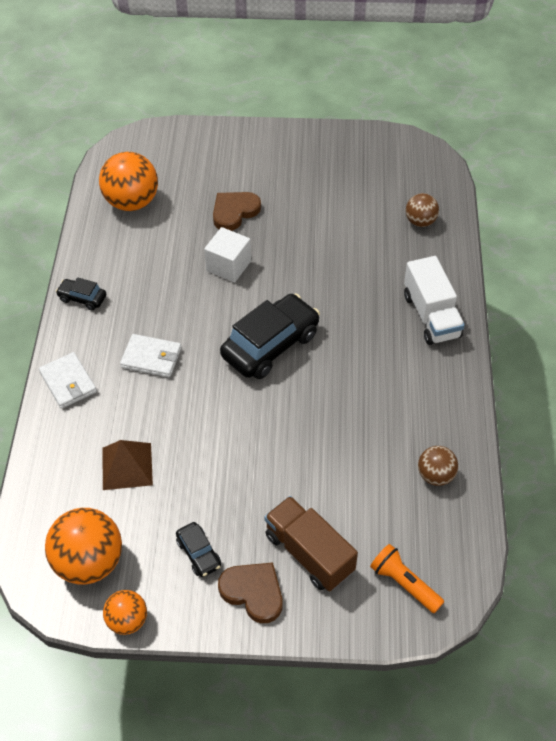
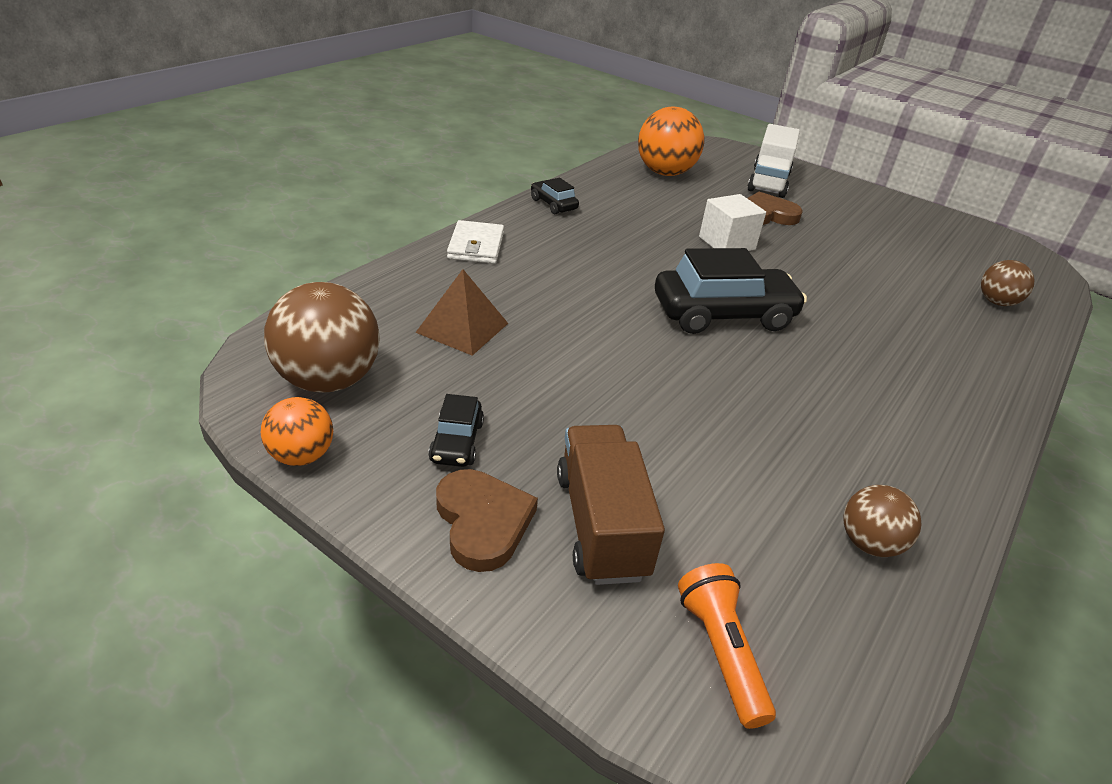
camera: 30 degrees right, 15 degrees down
orange ball [45,508,122,585] -> brown ball [264,282,380,393]
white wallet [120,334,182,377] -> none
white truck [404,256,465,345] -> white truck moved to [748,124,800,198]

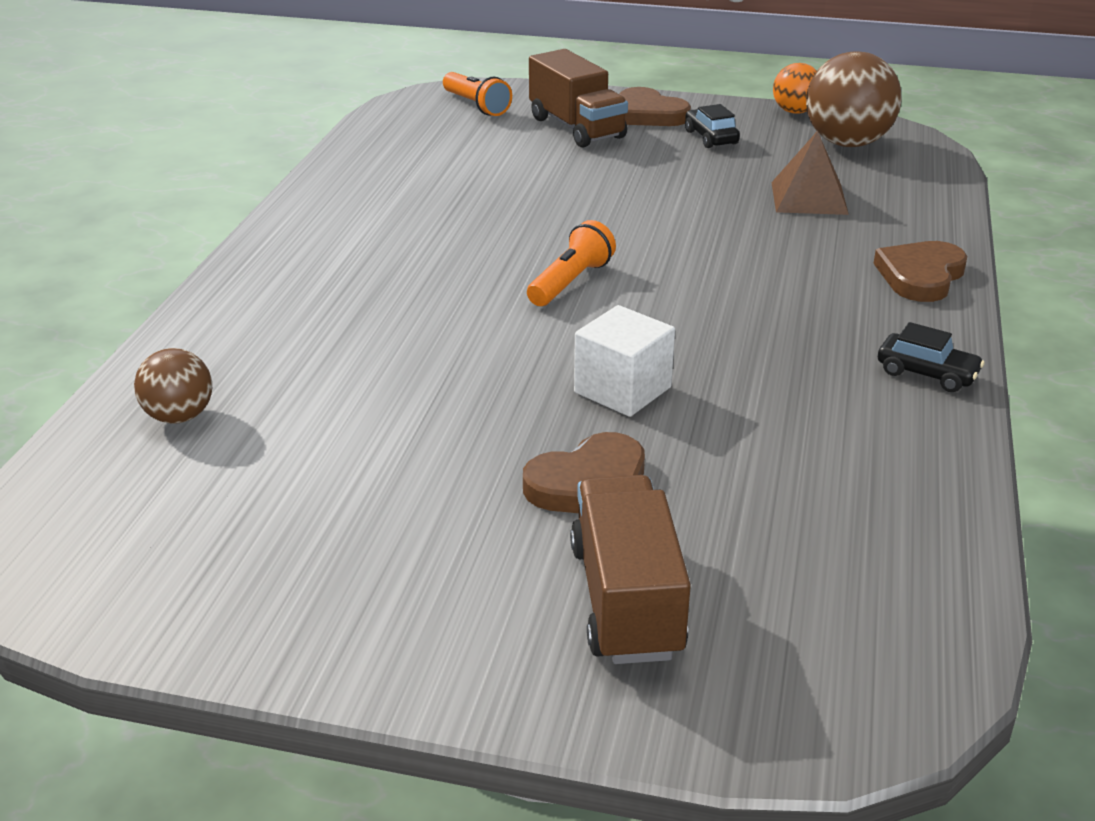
camera: 160 degrees right, 5 degrees down
white wallet [447,220,504,264] -> brown heart [873,241,967,302]
orange ball [638,107,704,176] -> none
black car [655,248,807,334] -> orange flashlight [527,220,616,306]
white truck [748,124,800,198] -> brown truck [570,475,691,664]
brown ball [843,485,922,557] -> none

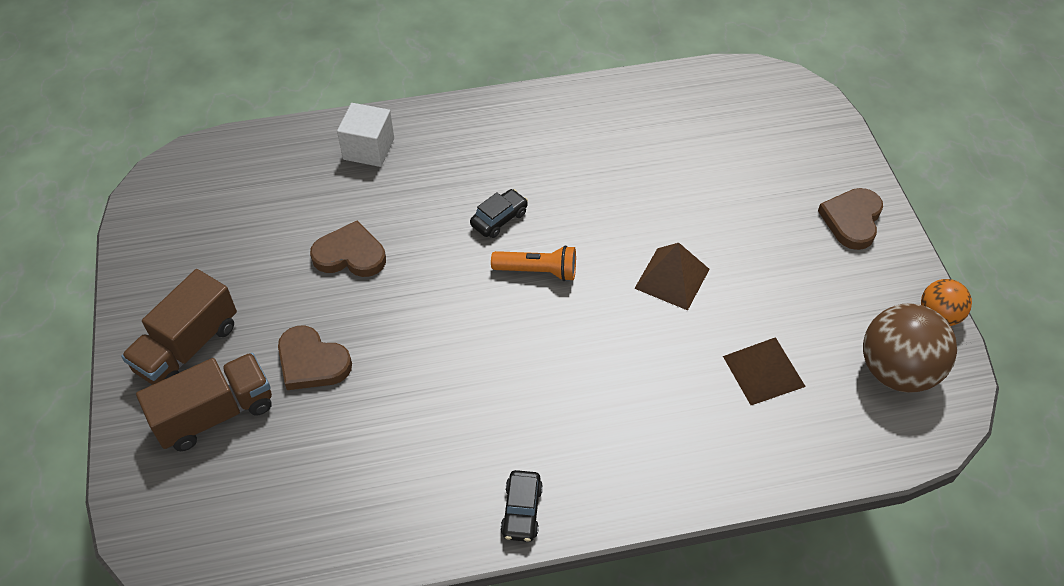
camera: 65 degrees right, 20 degrees up
brown ball [134,348,212,424] -> none
orange flashlight [443,72,512,116] -> none
brown truck [529,49,628,147] -> brown truck moved to [121,269,237,385]
white cube [574,305,675,417] -> white cube moved to [337,103,394,167]
black car [685,104,740,148] -> black car moved to [470,189,528,238]
brown heart [873,241,967,302] -> brown heart moved to [310,221,386,277]
none -> brown pyramid [634,243,710,310]

